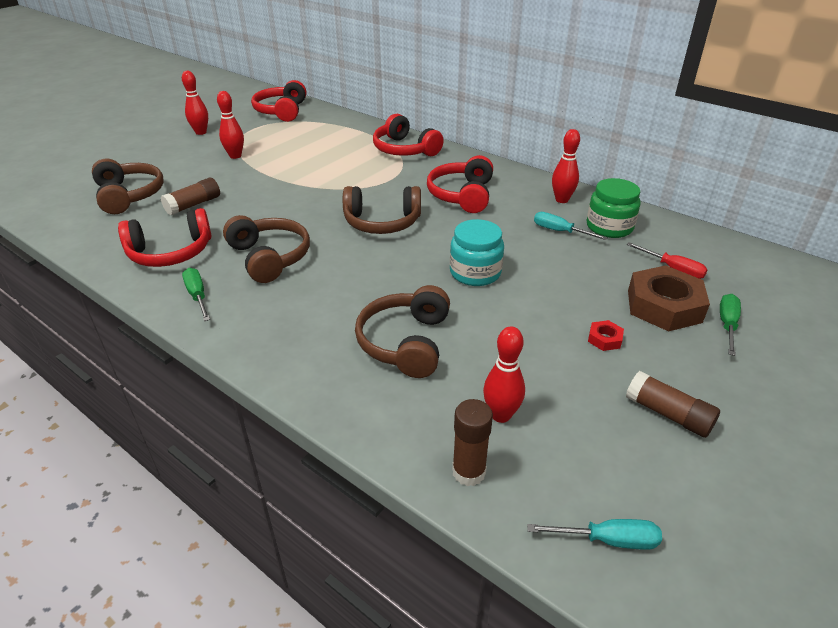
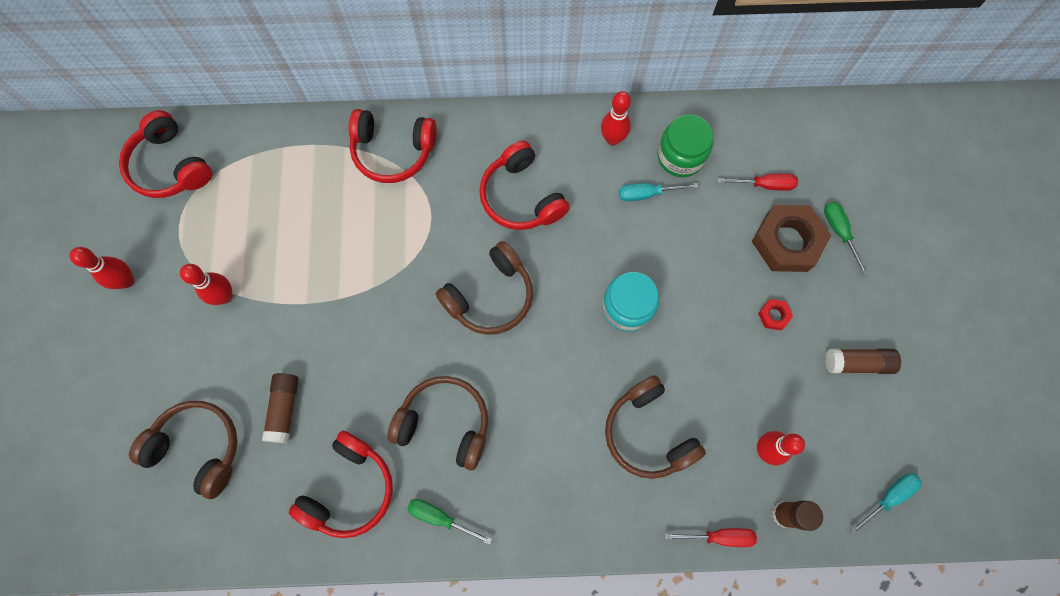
camera: 40 degrees left, 35 degrees up
none -> red screwdriver [665,528,757,547]

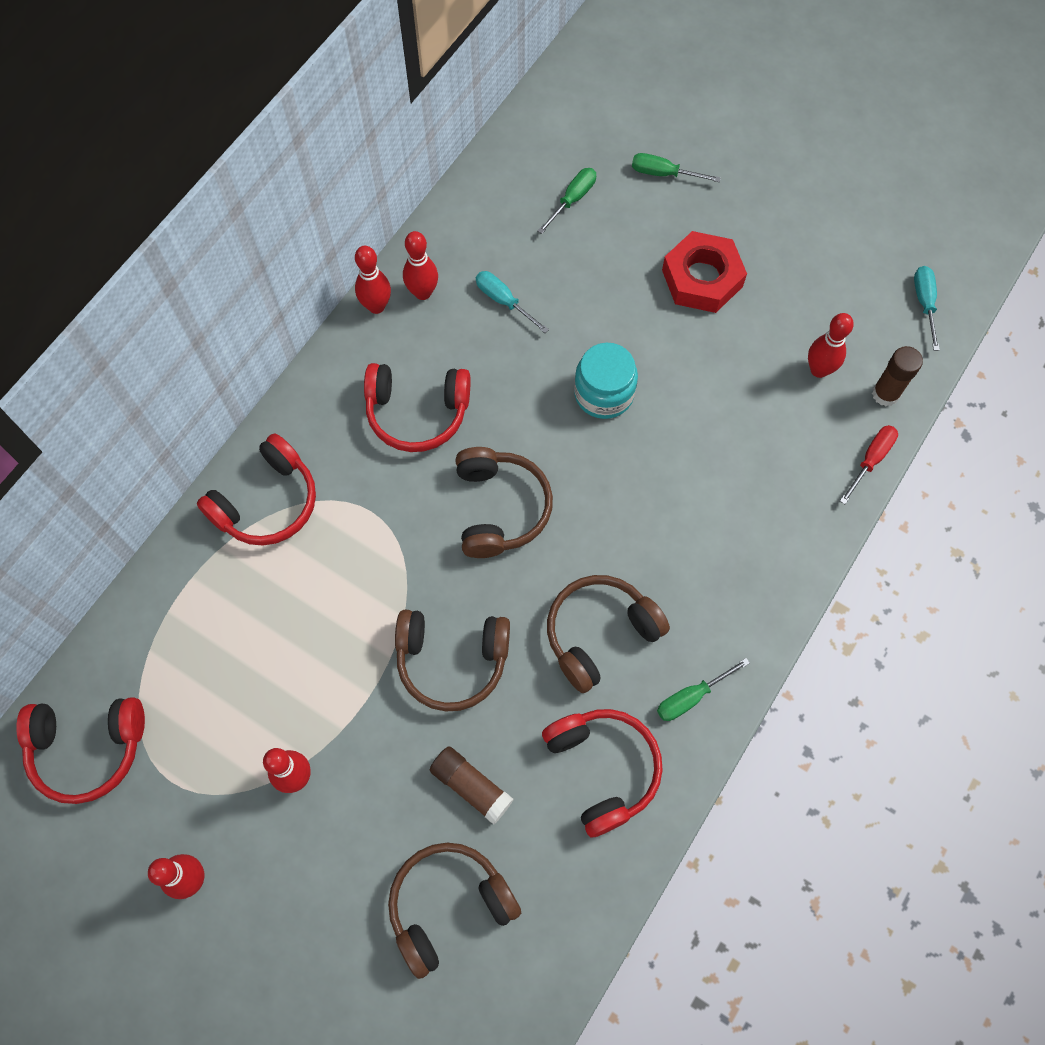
camera: 55 degrees left, 5 degrees down
brown headphones [605,375,706,479] -> brown headphones moved to [395,610,510,711]
turquoise screwdriver [619,183,698,201] -> turquoise screwdriver turned 105 degrees clockwise [476,271,549,333]
green jar [657,115,713,177] -> none
red screwdriver [717,173,798,191] -> green screwdriver [538,168,596,234]
brown nut [752,205,831,272] -> none
red nut [758,299,793,330] -> red nut [662,231,747,313], size x2.31
brown glue stick [825,349,901,374] -> none
none -> red bowling pin [355,246,391,314]

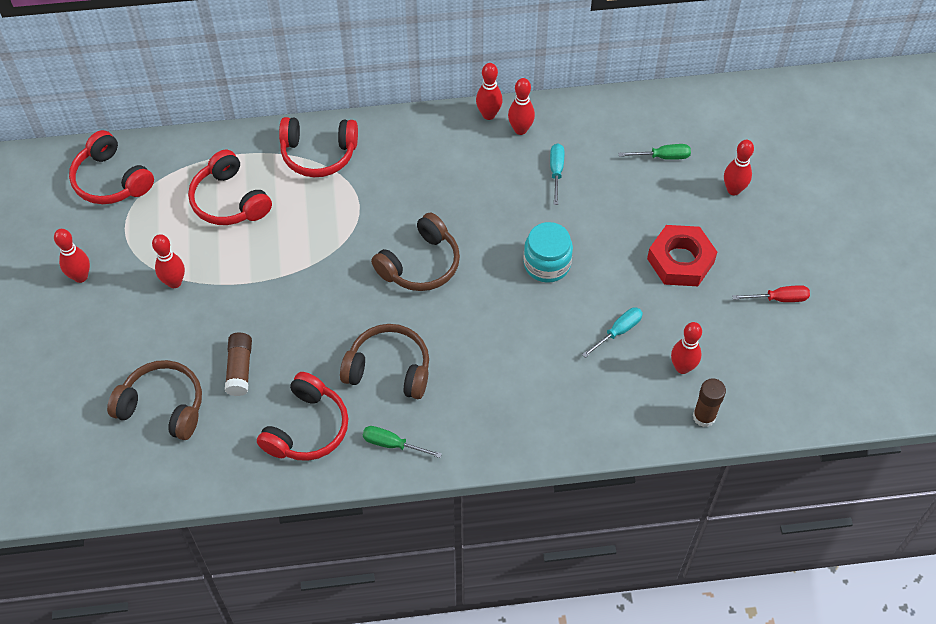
camera: 50 degrees right, 10 degrees down
red headphones [364,363,471,452] -> red headphones moved to [188,150,272,225]
brown headphones [395,610,510,711] -> none
green screwdriver [632,153,721,182] -> red bowling pin [724,140,754,195]
red screwdriver [840,425,898,504] -> red screwdriver moved to [732,285,810,302]
turquoise screwdriver [914,266,940,351] -> turquoise screwdriver moved to [582,308,643,358]

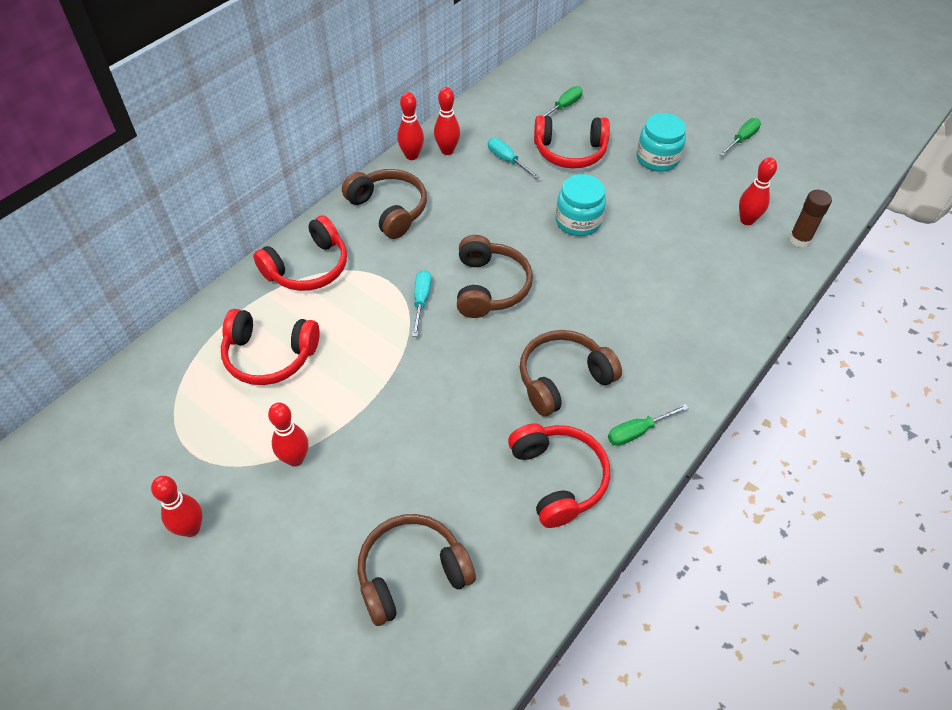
camera: 45 degrees left, 5 degrees down
red headphones [69,130,154,204] -> red headphones moved to [534,115,610,169]
brown glue stick [225,333,252,396] -> none
turquoise screwdriver [582,308,643,358] -> turquoise screwdriver moved to [412,270,431,337]
red nut [647,225,717,286] -> turquoise jar [637,113,686,172]
red bowling pin [724,140,754,195] -> none
red screwdriver [732,285,810,302] -> green screwdriver [720,118,761,156]
none -> brown headphones [342,169,427,239]

